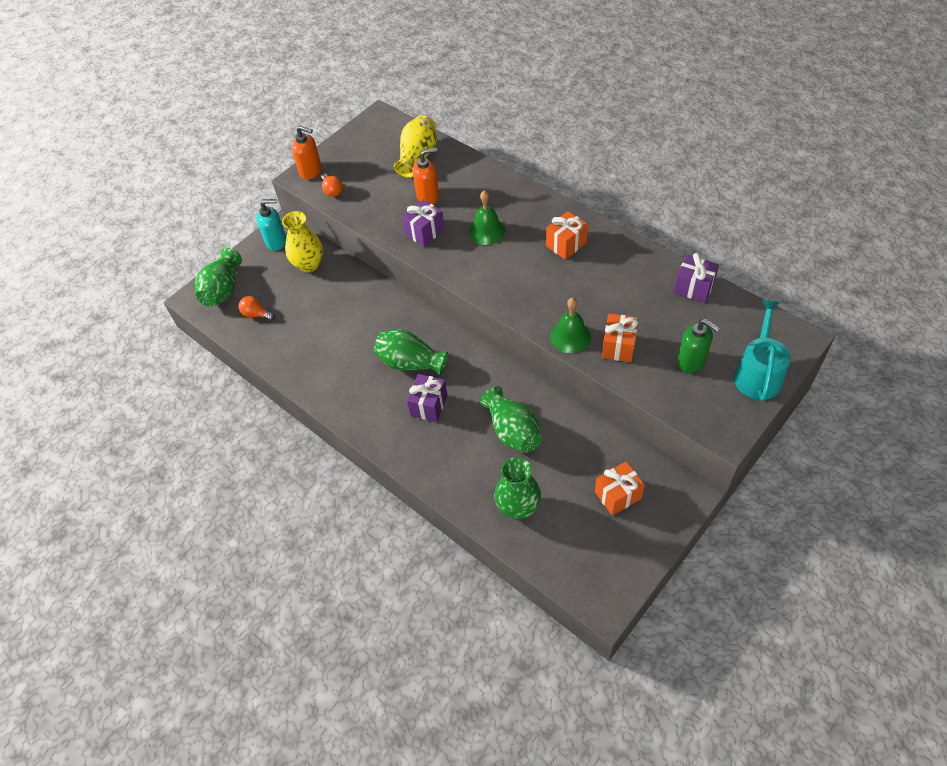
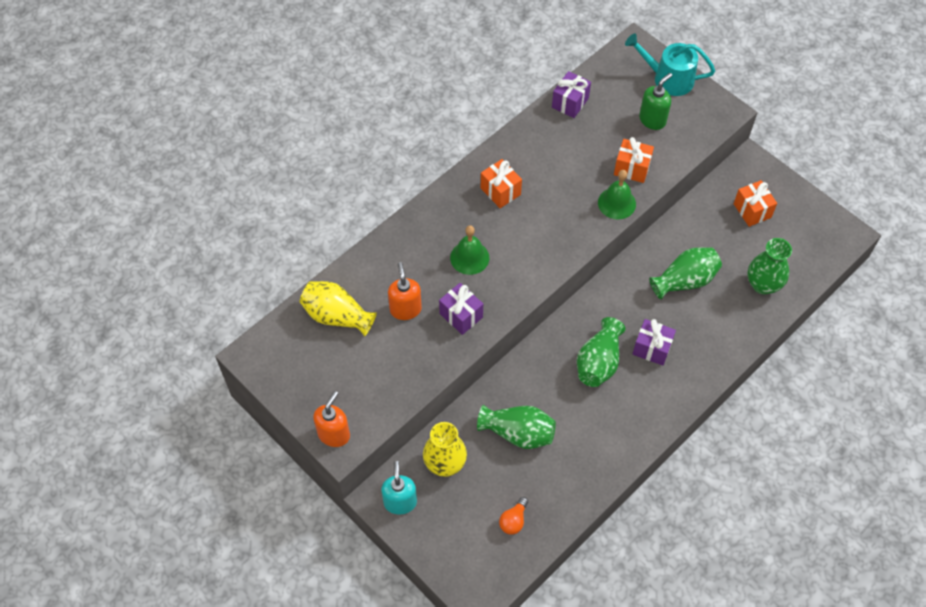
camera: 90 degrees left, 5 degrees up
green vase [195,248,242,307] -> green vase moved to [477,405,556,449]
orange light bulb [321,174,343,197] -> none

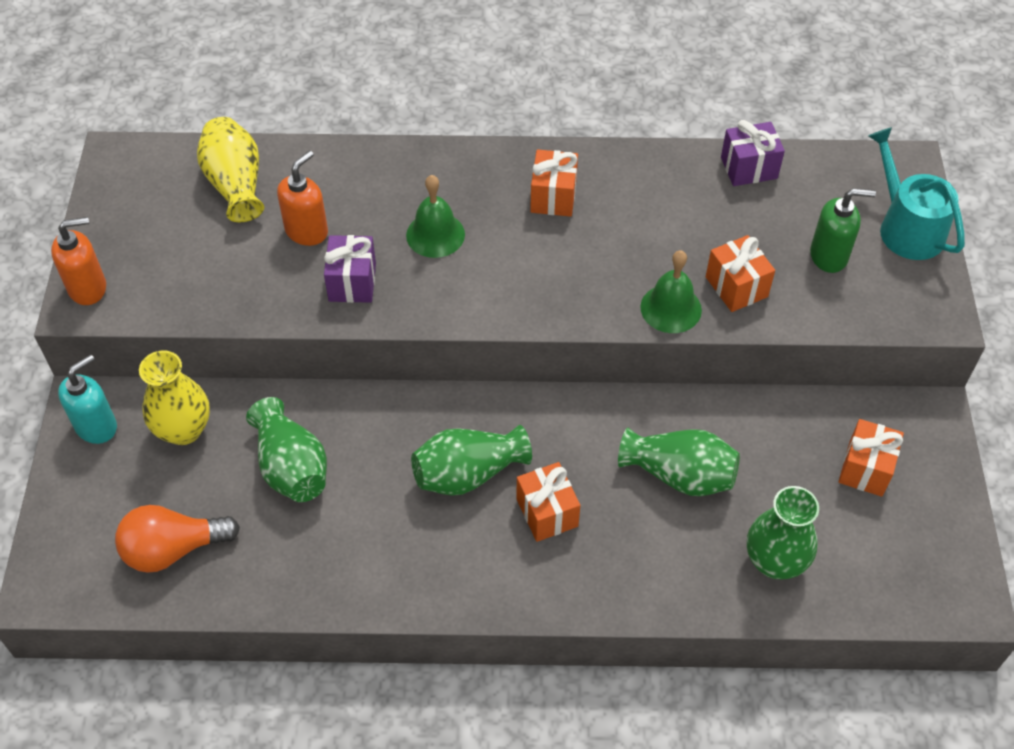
camera: 45 degrees right, 5 degrees down
orange light bulb [499,497,528,535] -> orange light bulb [115,505,240,573], size x1.75
purple gift [633,319,676,366] -> orange gift [516,462,581,542]

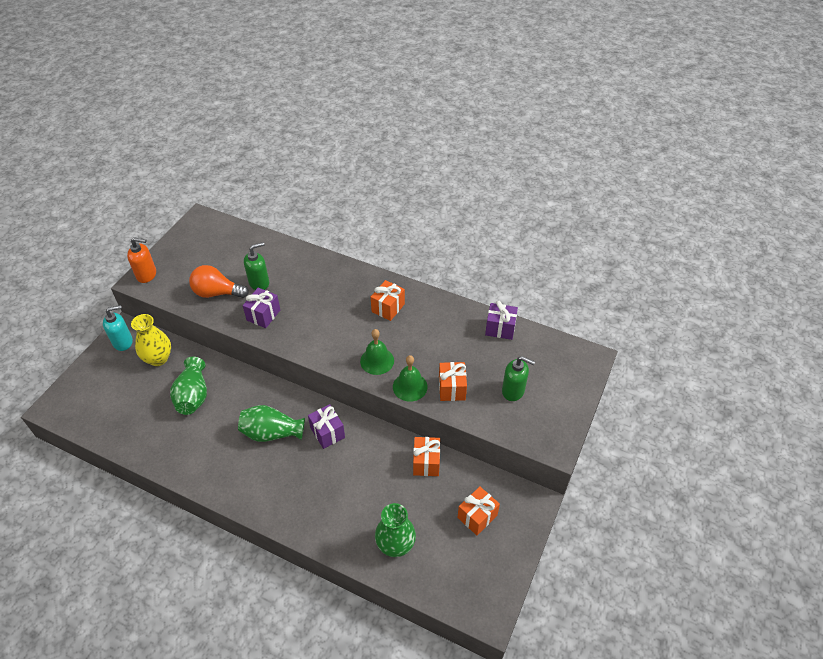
camera: 25 degrees right, 5 degrees down
orange light bulb [115,505,240,573] -> orange light bulb moved to [189,265,249,298]
yellow vase [197,117,264,222] -> none
orange soap dispenser [277,150,328,246] -> green soap dispenser [244,242,269,290]
green bell [406,175,465,258] -> green bell moved to [360,329,394,375]
orange gift [516,462,581,542] -> orange gift moved to [413,437,440,476]
green vase [618,428,740,496] -> none
turquoise watering can [868,127,965,260] -> none
none -> purple gift [308,404,345,449]

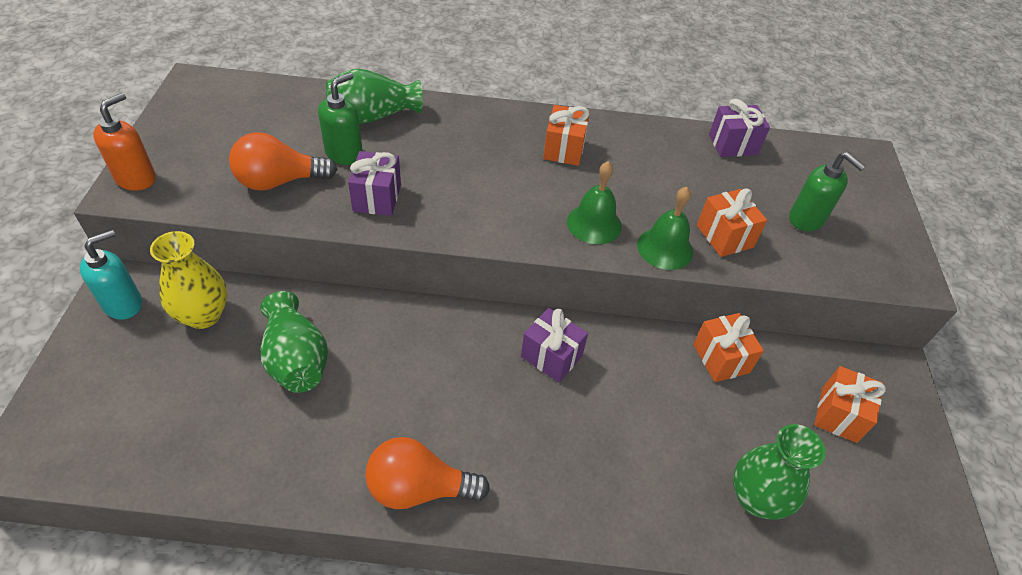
camera: 25 degrees left, 0 degrees up
orange soap dispenser [127,237,156,283] -> orange soap dispenser turned 45 degrees counterclockwise [93,93,156,191]
green vase [238,405,305,442] -> green vase moved to [326,69,423,124]
green soap dispenser [502,356,535,401] -> green soap dispenser turned 45 degrees clockwise [789,152,866,231]
none -> orange light bulb [365,437,490,509]

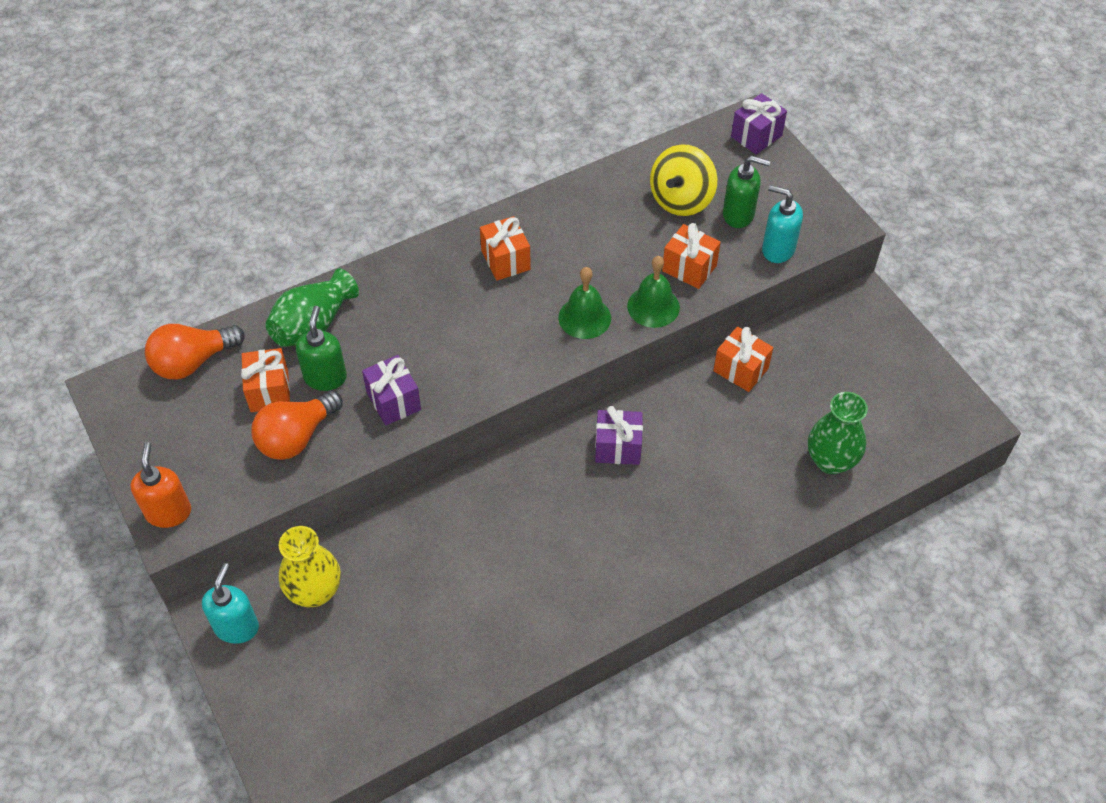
camera: 30 degrees left, 5 degrees up
green vase [260,291,328,393] -> none
orange light bulb [365,437,490,509] -> orange light bulb moved to [145,324,245,380]
purple gift [709,99,770,157] -> purple gift moved to [731,93,787,154]
orange gift [814,366,886,443] -> orange gift moved to [241,348,290,412]
none -> yellow spinning top [650,145,717,216]
none -> turquoise soap dispenser [762,185,803,263]

